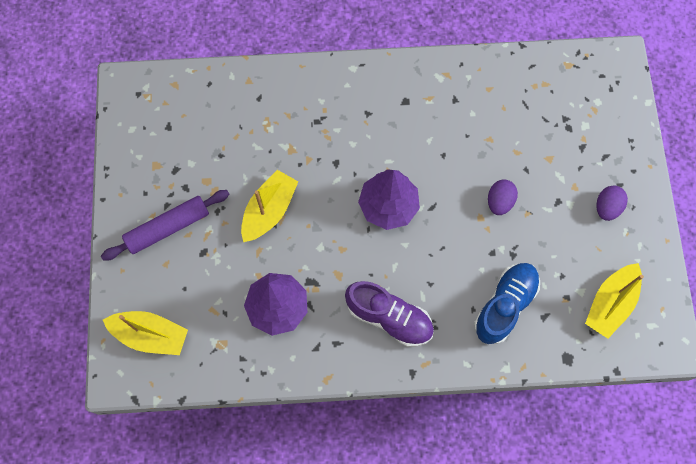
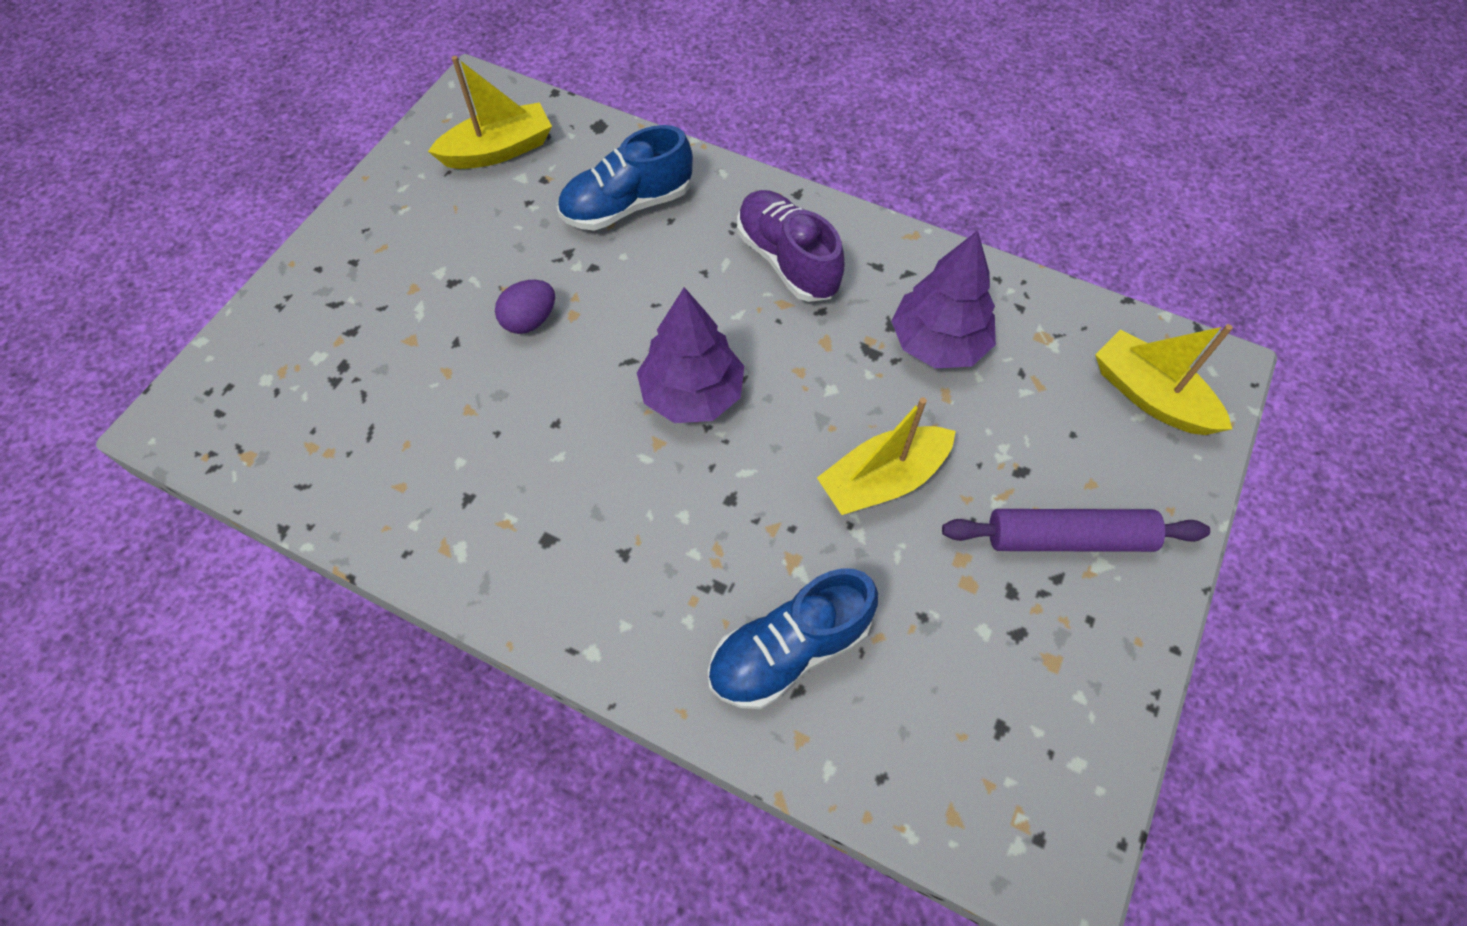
camera: 150 degrees left, 10 degrees down
purple egg [596,185,628,221] -> none
none -> blue shoe [708,568,878,709]

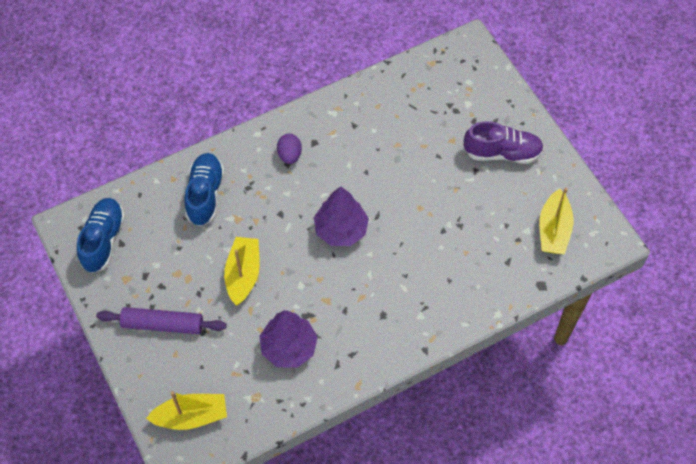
camera: 125 degrees right, 0 degrees up
purple egg [495,280,555,334] -> purple egg moved to [277,134,302,164]
blue shoe [558,125,693,231] -> blue shoe moved to [77,198,125,273]
purple shoe [737,190,845,302] -> purple shoe moved to [464,121,544,164]
purple rolling pin [942,509,1210,552] -> purple rolling pin turned 60 degrees clockwise [96,307,227,334]

